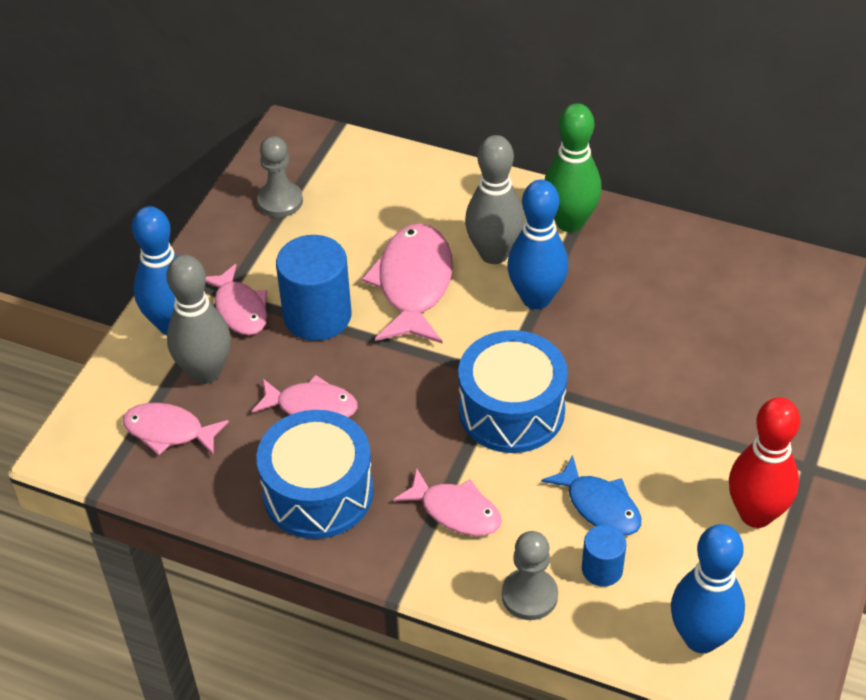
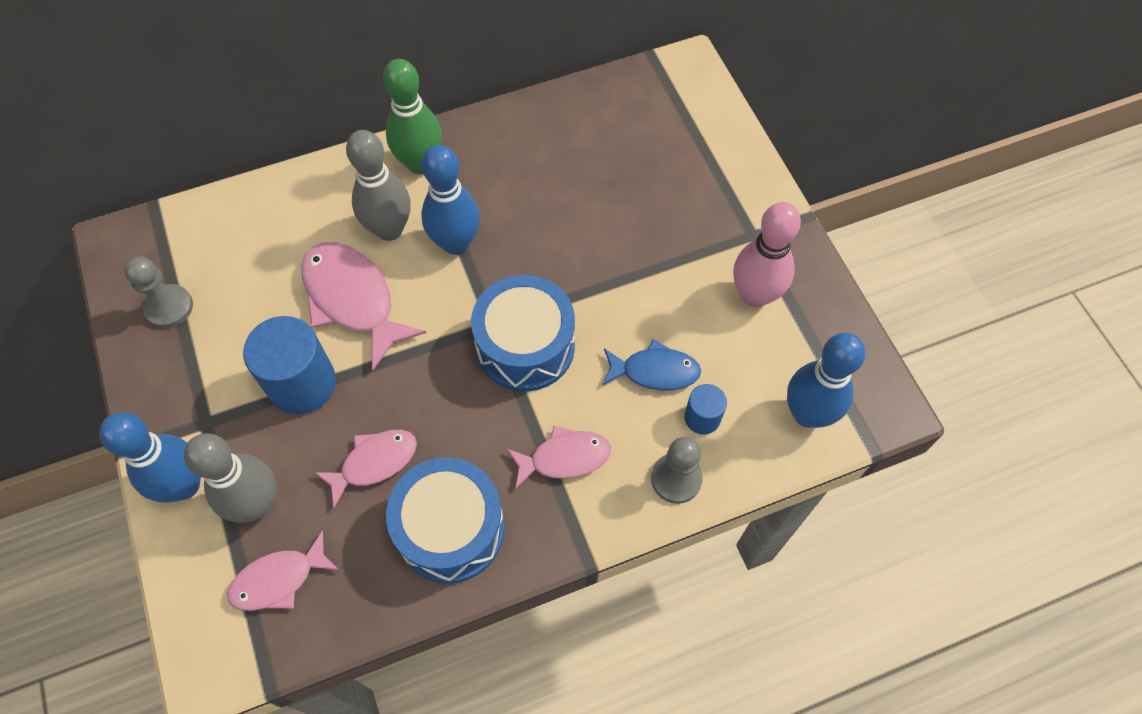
camera: 45 degrees left, 15 degrees up
pink fish [206,264,267,335] -> none
red bowling pin [729,397,800,528] -> pink bowling pin [733,202,801,308]

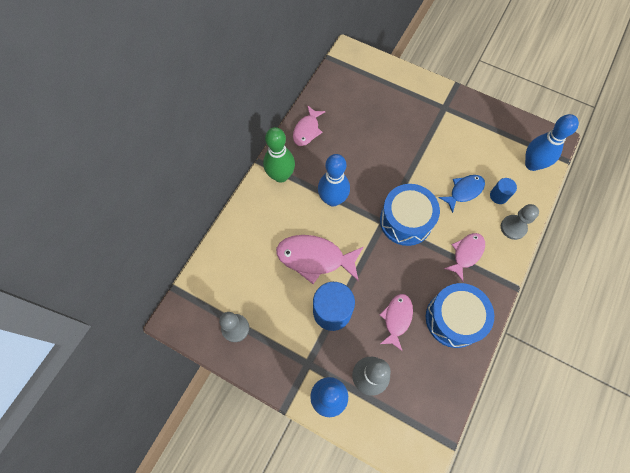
camera: 40 degrees left, 5 degrees up
pink fish [227,531,339,611] -> pink fish moved to [293,105,326,146]
grey bowling pin [346,130,411,241] -> none
pink bowling pin [733,202,801,308] -> none

